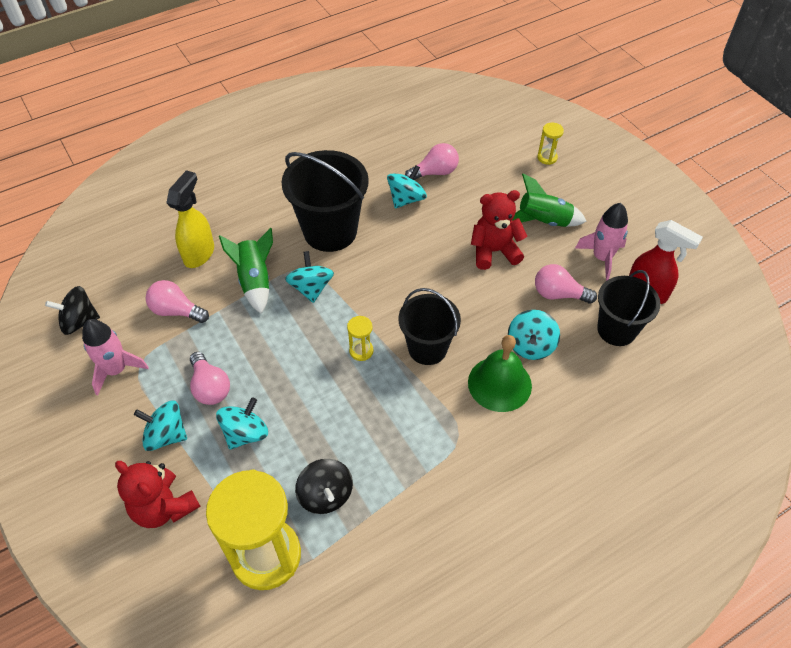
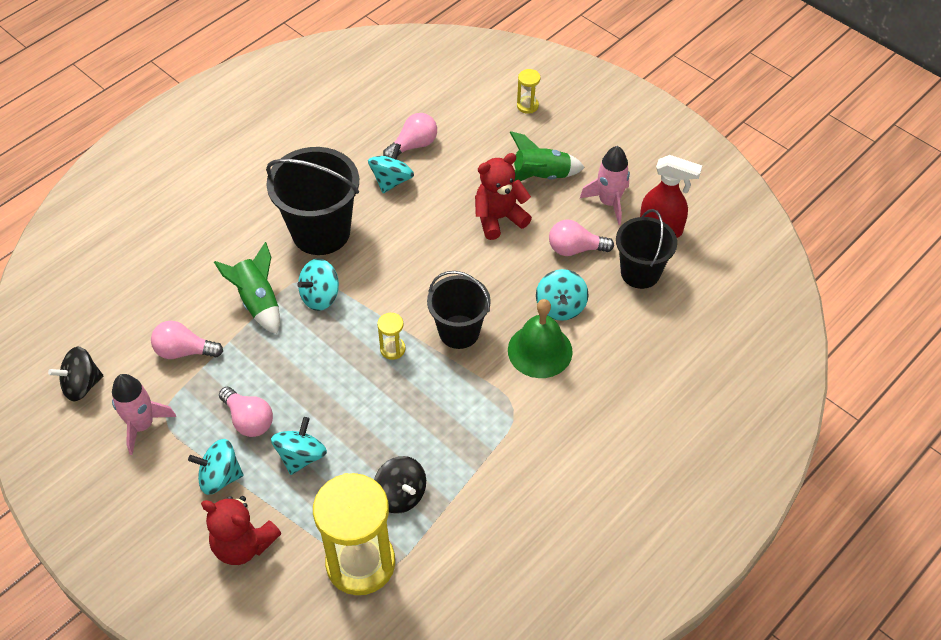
camera: 15 degrees left, 0 degrees up
yellow spray bottle [166,170,214,268] -> none
turquoise spinning top [285,251,334,303] -> turquoise spinning top turned 105 degrees counterclockwise [297,258,339,311]

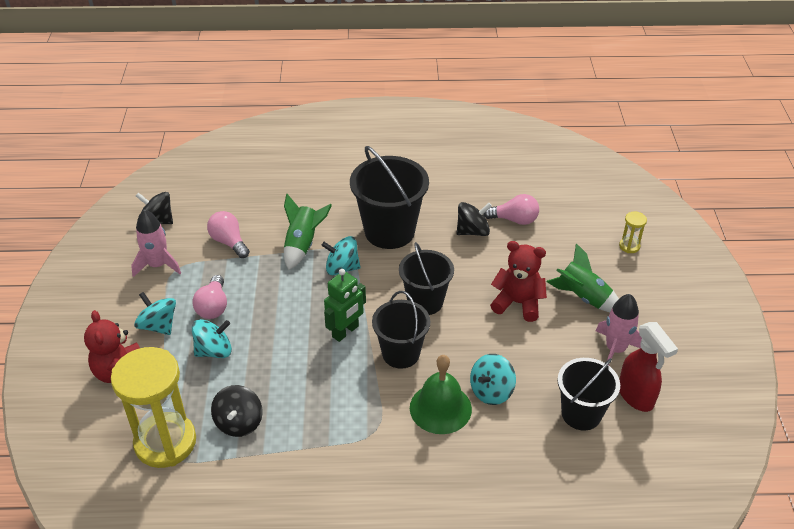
camera: 45 degrees right, 10 degrees down
turquoise spinning top [368,143,414,193] -> black spinning top [457,202,492,236]
yellow hourglass [377,313,405,360] -> green robot [324,269,366,342]
pink light bulb [549,220,614,256] -> none
none -> black bucket [399,242,454,315]

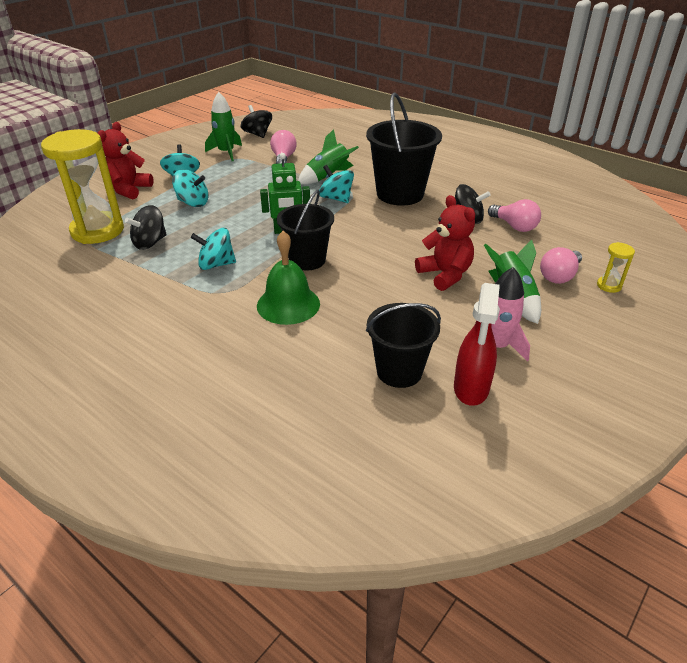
camera: 40 degrees right, 5 degrees down
pink rocket [131,210,181,277] -> green rocket [205,92,242,161]
pink light bulb [192,275,227,319] -> pink light bulb moved to [540,247,582,284]
black bucket [399,242,454,315] -> none
turquoise spinning top [470,354,516,405] -> turquoise spinning top moved to [191,228,236,270]

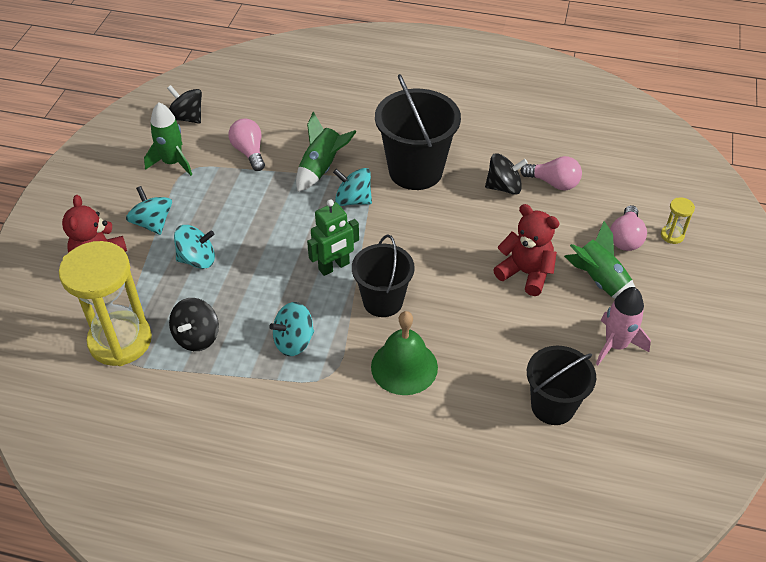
camera: 25 degrees left, 10 degrees up
red spray bottle [454,283,500,406] -> none

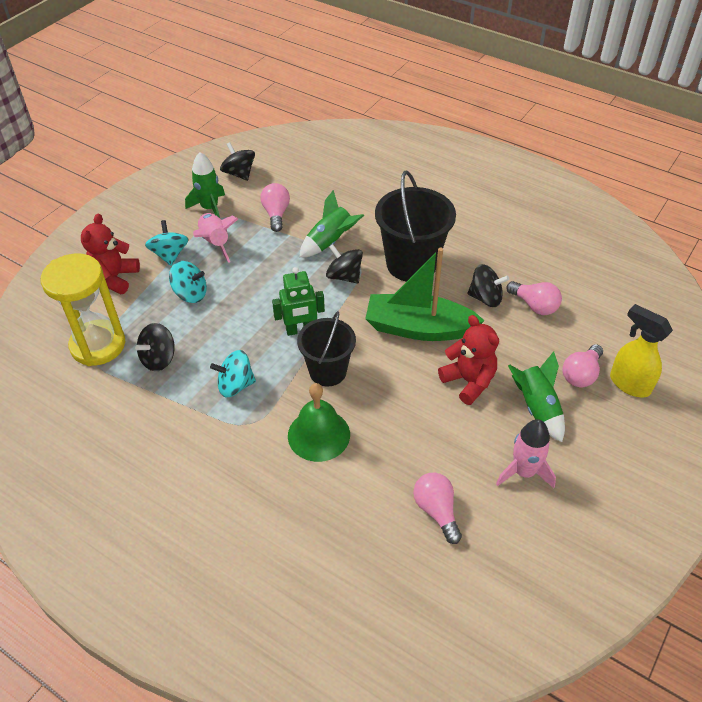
camera: 20 degrees right, 0 degrees up
turquoise spinning top [333,168,372,206] -> black spinning top [326,244,363,284]
black bucket [527,346,596,425] -> pink light bulb [413,472,462,544]
yellow hourglass [661,197,695,244] -> yellow spray bottle [610,304,673,398]
none -> pink rocket [193,213,238,263]
none -> green boat [365,248,485,341]

